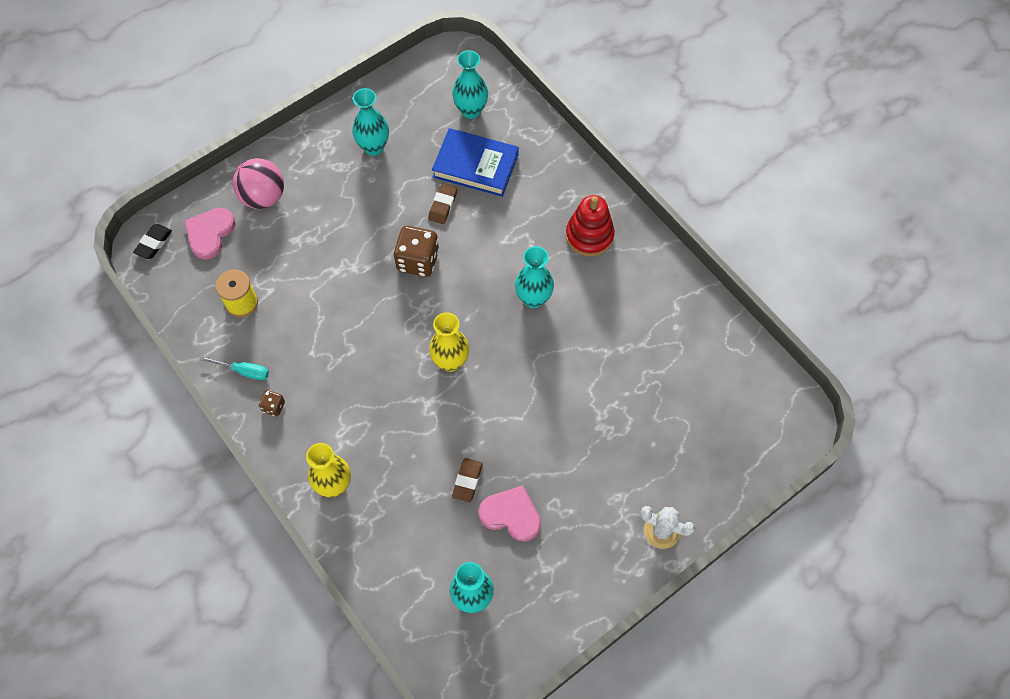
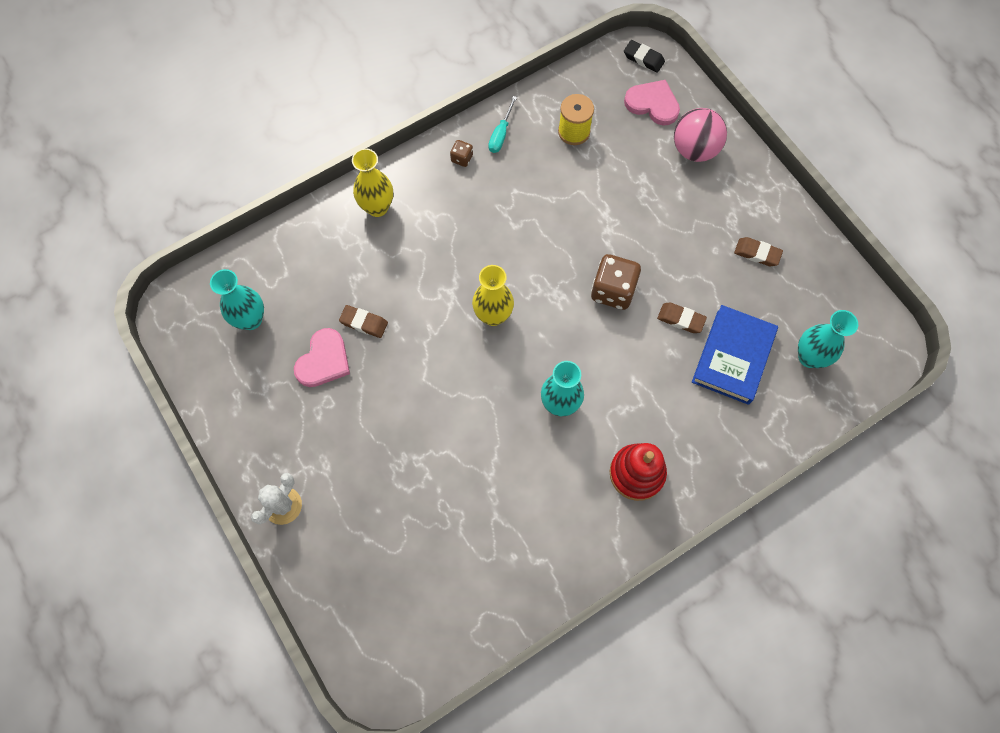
camera: 95 degrees right, 5 degrees up
turquoise vase [352,88,389,156] -> brown eraser [734,237,783,266]

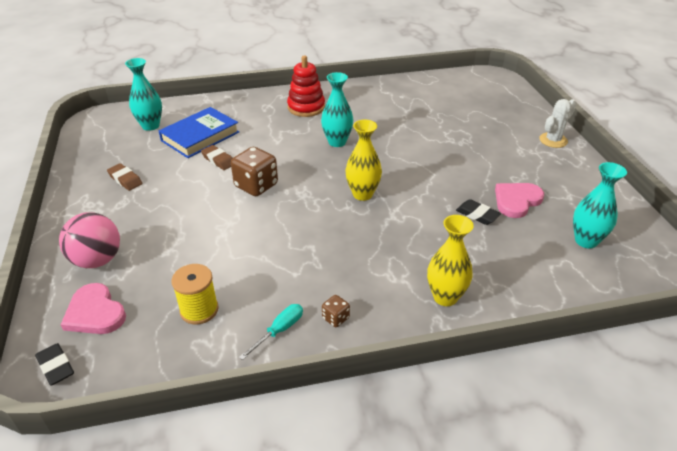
camera: 160 degrees left, 30 degrees down
brown eraser [339,305,388,338] -> black eraser [456,199,501,225]

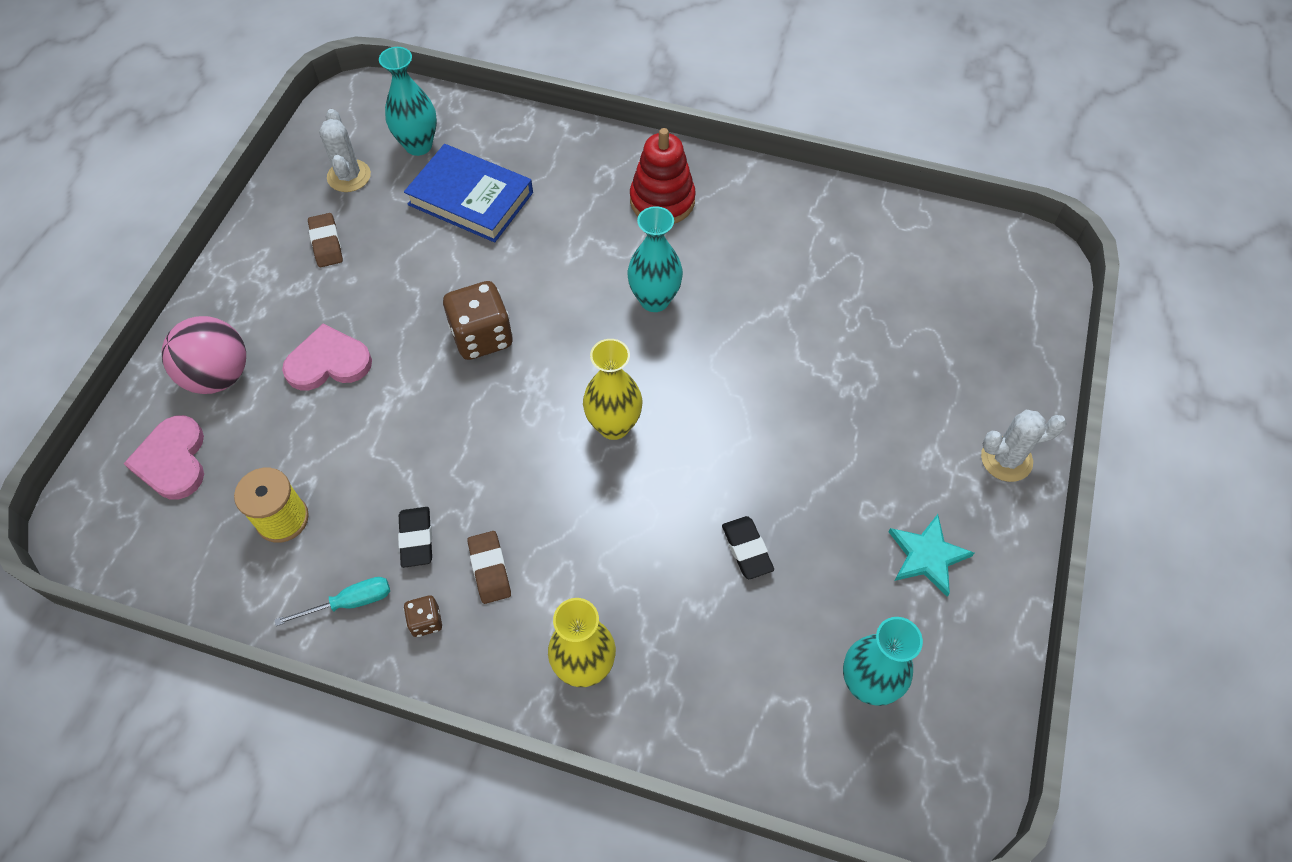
camera: 30 degrees right, 20 degrees up
black eraser [35,343,74,386] -> black eraser moved to [398,507,432,568]
blue book [159,107,239,158] -> blue book turned 45 degrees clockwise [404,144,533,242]
brown eraser [201,145,233,170] -> brown eraser moved to [467,531,511,604]
pink heart [495,183,544,218] -> pink heart moved to [282,324,372,390]
none -> white cactus [319,109,371,192]
none -> turquoise star [888,514,974,597]

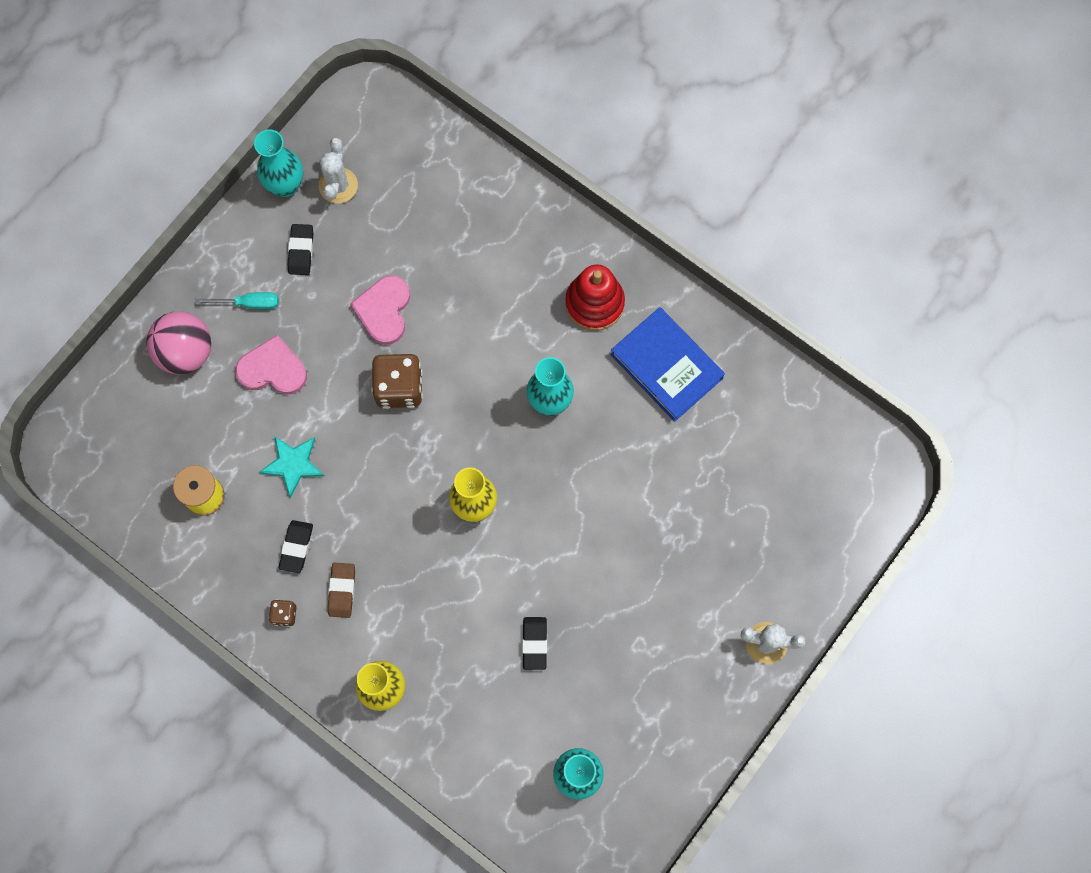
camera: 20 degrees right, 15 degrees up
pink heart [123,415,204,500] -> pink heart moved to [350,275,410,345]
turquoise screwdriver [275,577,390,626] -> turquoise screwdriver moved to [195,292,279,309]
brown eraser [308,213,343,267] -> black eraser [287,224,314,275]
turquoise vase [379,47,437,156] -> turquoise vase moved to [254,129,303,197]
blue book [404,144,533,242] -> blue book moved to [610,307,725,422]
turquoise star [888,514,974,597] -> turquoise star moved to [259,436,324,498]

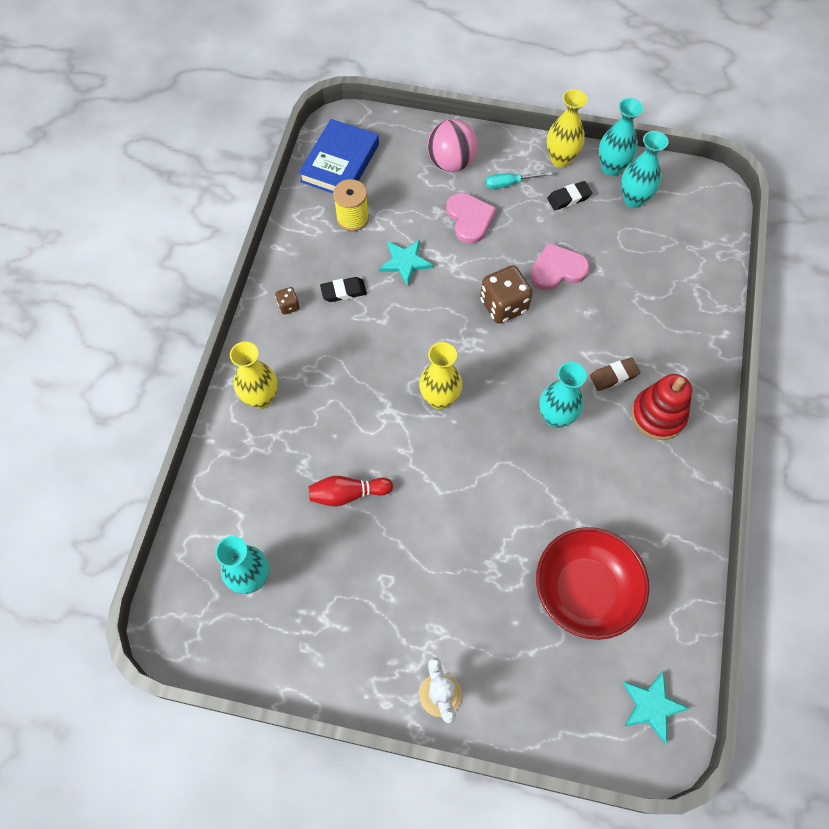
camera: 65 degrees right, 10 degrees down
turquoise screwdriver [195,292,279,309] -> turquoise screwdriver turned 105 degrees clockwise [486,172,552,189]
white cactus [319,138,358,203] -> turquoise vase [621,131,669,208]
brown eraser [328,563,355,618] -> brown eraser moved to [590,357,641,391]
black eraser [522,617,547,670] -> red bowling pin [309,476,393,507]
blue book [610,307,725,422] -> blue book moved to [298,119,379,193]
none -> red bowl [536,527,649,640]
none -> yellow vase [547,89,587,168]
none -> turquoise star [623,672,690,743]

